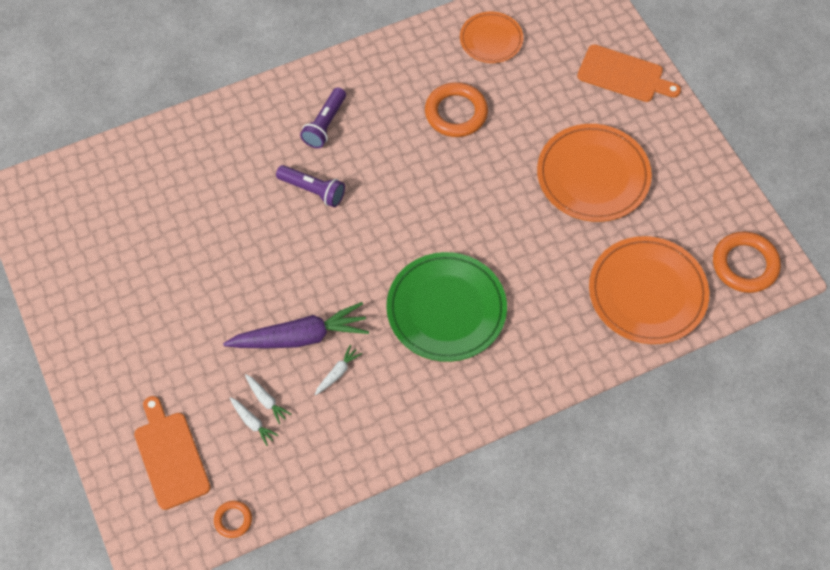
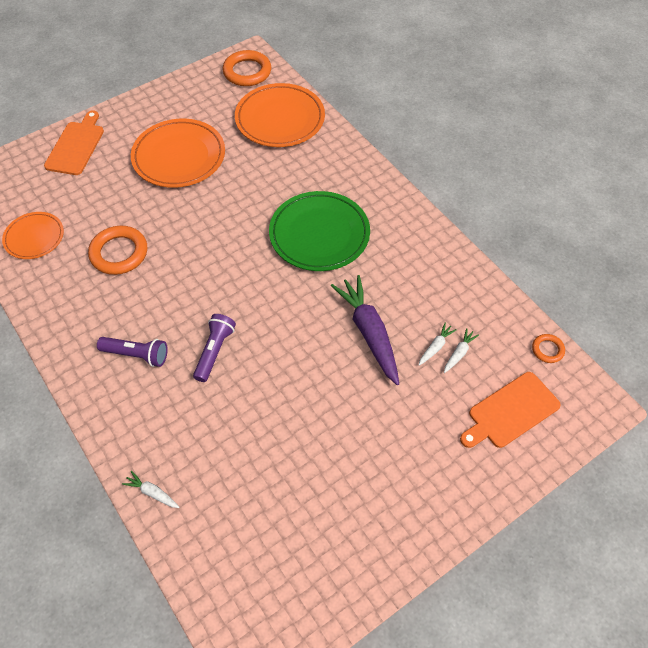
camera: 100 degrees left, 5 degrees down
white carrot [315,345,362,395] -> white carrot moved to [122,471,180,508]

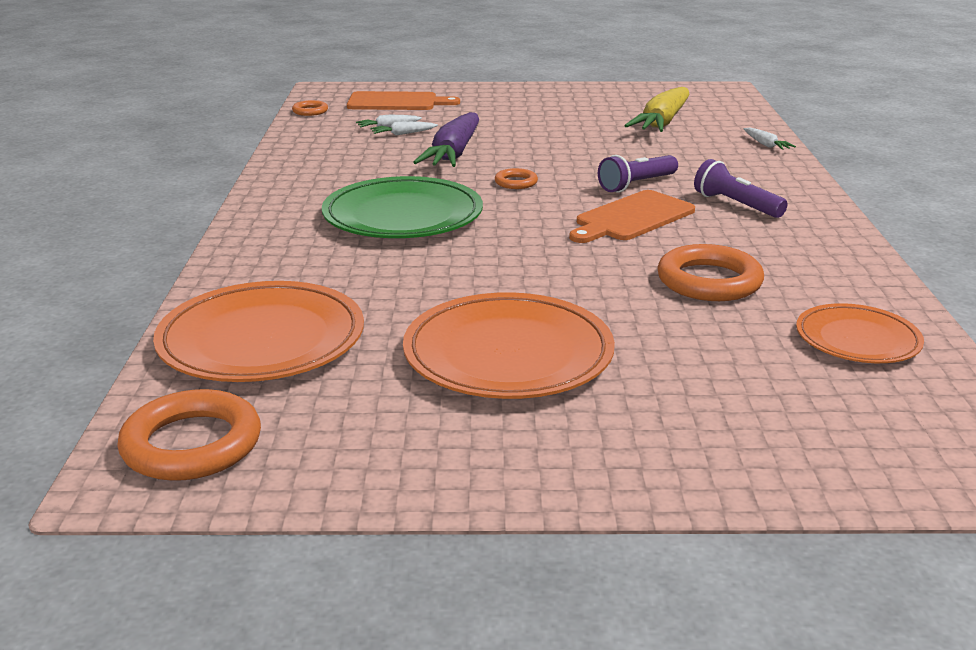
camera: 145 degrees left, 30 degrees down
orange cutting board [44,111,104,175] -> orange cutting board moved to [569,190,695,243]
none -> orange ring [495,168,538,189]
none -> yellow carrot [625,87,689,132]

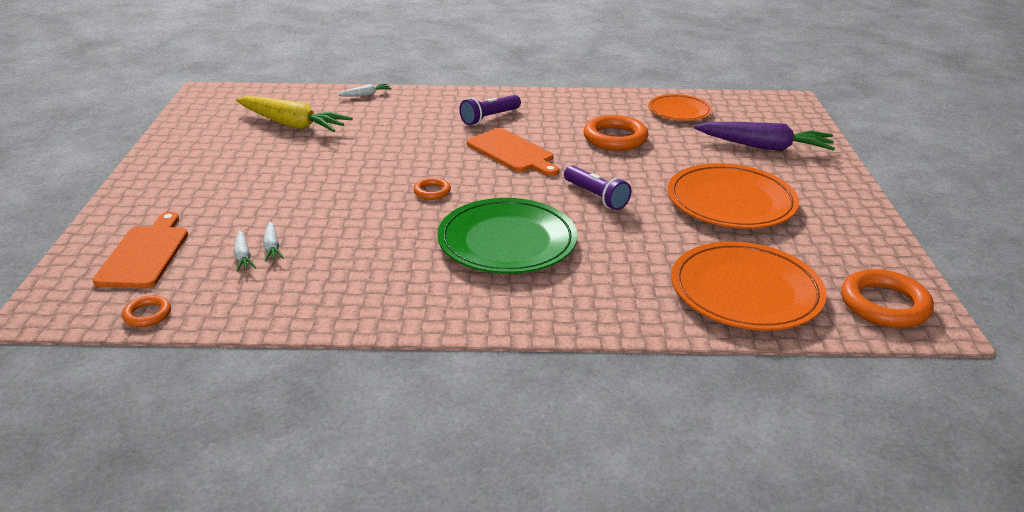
camera: 90 degrees left, 5 degrees up
purple carrot [413,112,479,167] -> purple carrot moved to [694,122,835,151]
purple flashlight [598,155,678,193] -> purple flashlight moved to [564,165,631,210]

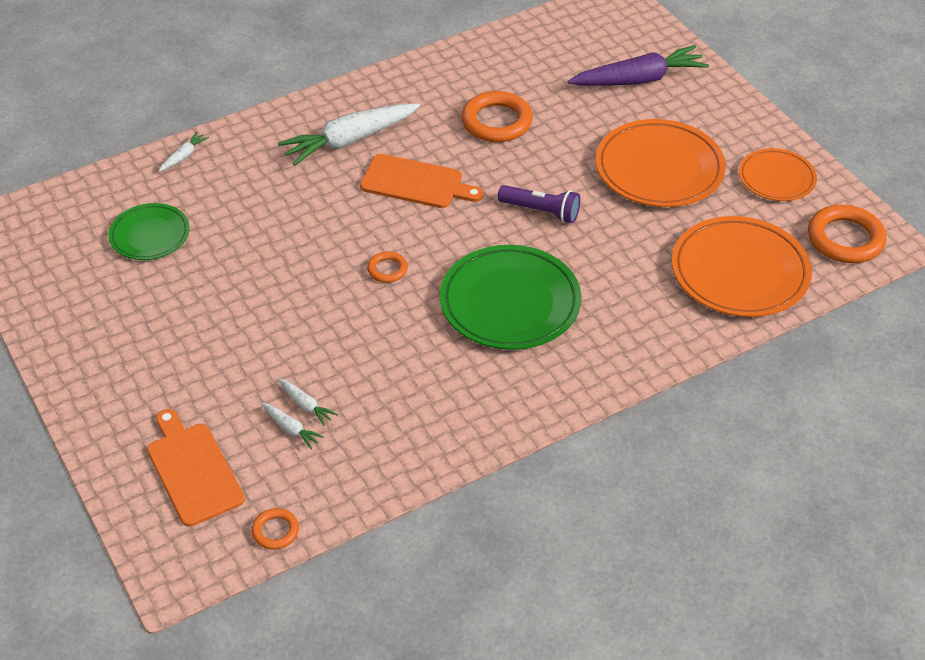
camera: 30 degrees left, 15 degrees up
yellow carrot [236,96,352,132] -> green plate [108,203,190,260]
purple flashlight [459,95,521,125] -> white carrot [278,104,420,166]
orange plate [648,94,712,121] -> orange plate moved to [739,148,817,201]

